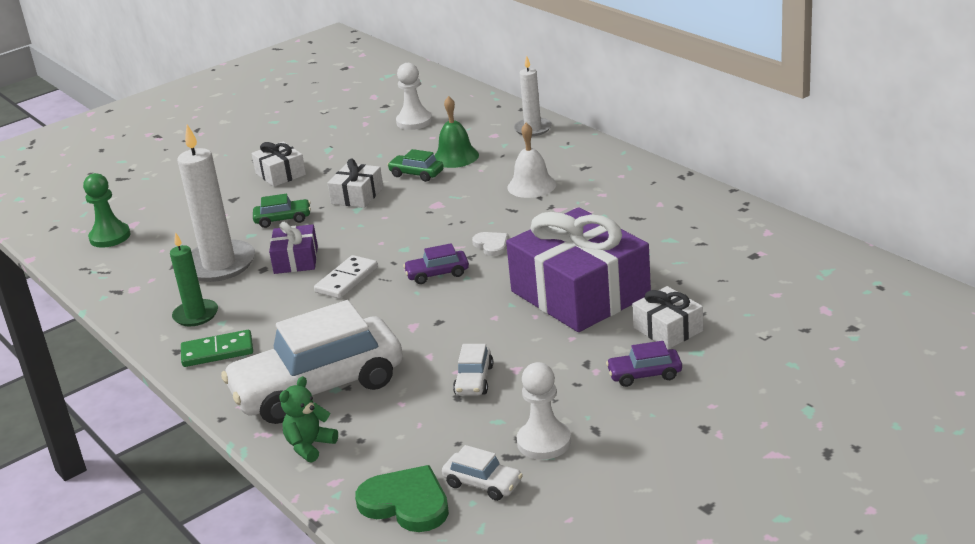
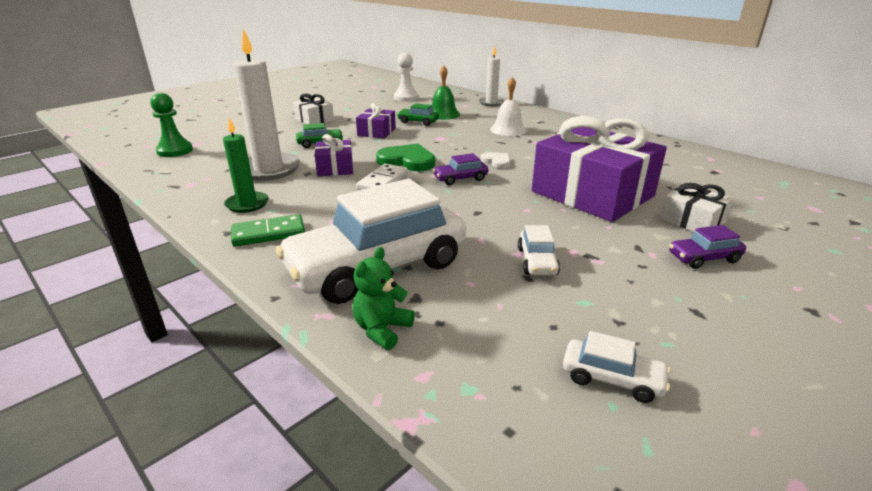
camera: 10 degrees left, 0 degrees up
white gift [328,159,383,208] -> purple gift [356,103,396,139]
green heart [355,465,449,532] -> green heart moved to [376,144,435,171]
white pawn [517,362,571,460] -> none

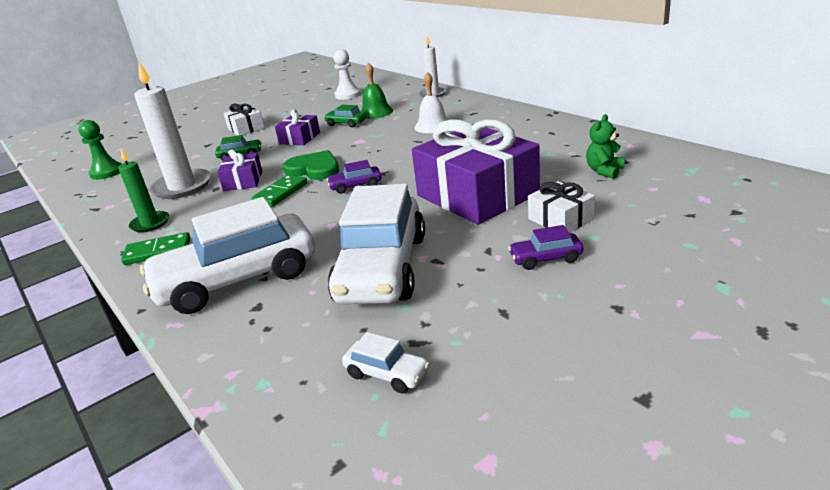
camera: 10 degrees right, 0 degrees up
green teddy bear [353,247,415,350] -> green teddy bear moved to [586,114,625,179]
white domino [356,164,408,190] -> green domino [251,175,308,207]
white heart [480,152,511,168] -> none
white car [518,225,560,276] -> white car [328,184,425,304], size x2.43

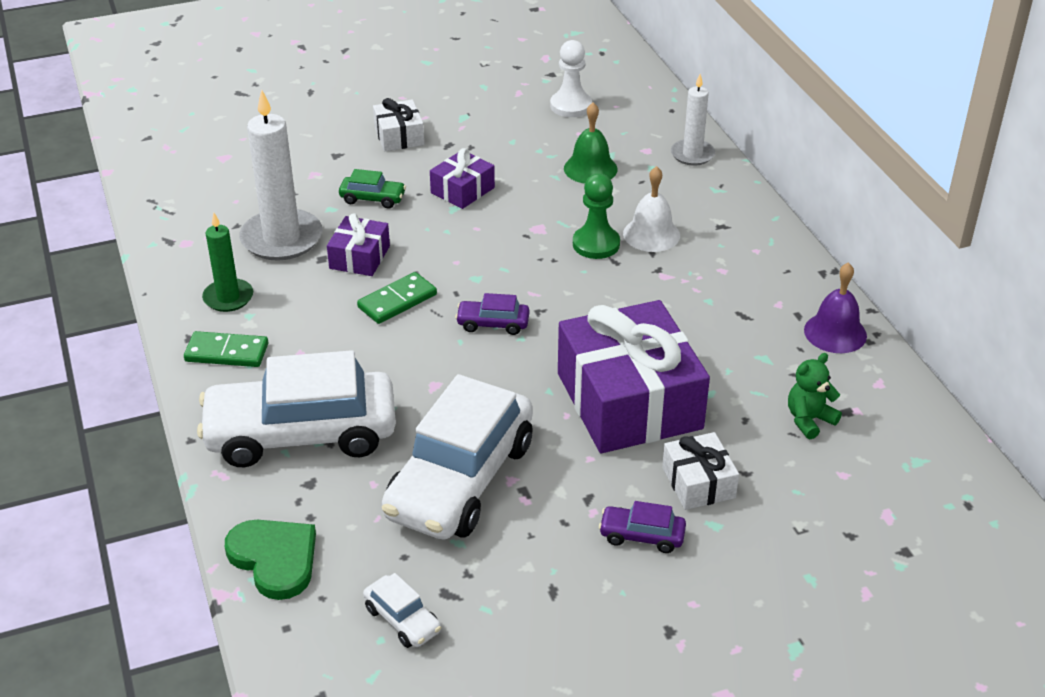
camera: 15 degrees right, 10 degrees up
green pawn [78,120,121,180] -> green pawn moved to [573,174,620,259]
green heart [283,150,339,180] -> green heart moved to [225,520,316,600]
green car [324,105,366,128] -> none
none -> purple bell [804,262,867,353]

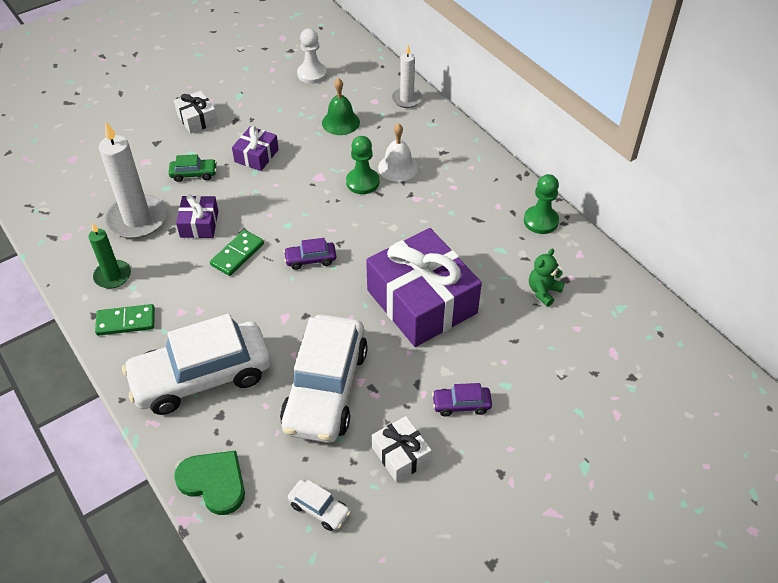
camera: 15 degrees left, 10 degrees up
white gift [662,432,739,510] -> white gift moved to [372,416,432,482]
purple bell [804,262,867,353] -> green pawn [524,174,559,234]

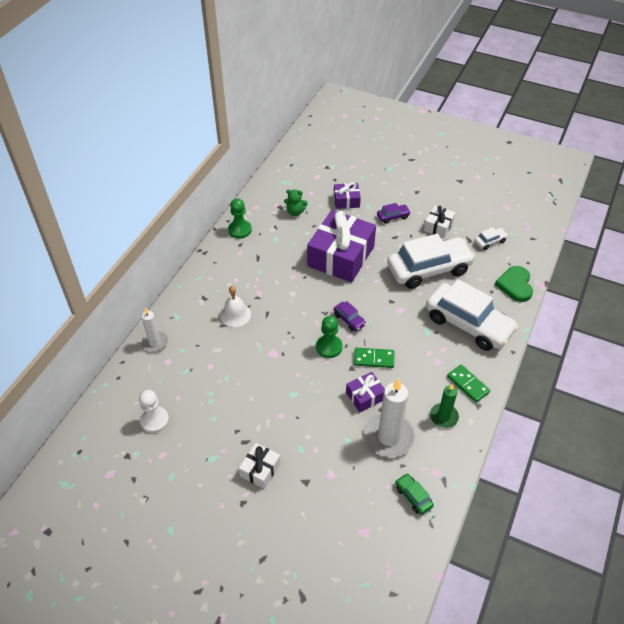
camera: 120 degrees left, 0 degrees up
green car [169,154,217,182] -> green car moved to [395,473,434,515]
purple gift [232,126,279,171] -> purple gift moved to [334,182,361,209]
white car [288,480,351,531] -> white car turned 60 degrees clockwise [474,227,508,250]
green bell [322,78,360,135] -> none
green pawn [346,136,379,194] -> green pawn moved to [316,316,342,358]
purple car [432,383,492,416] -> purple car turned 75 degrees counterclockwise [377,203,411,224]

